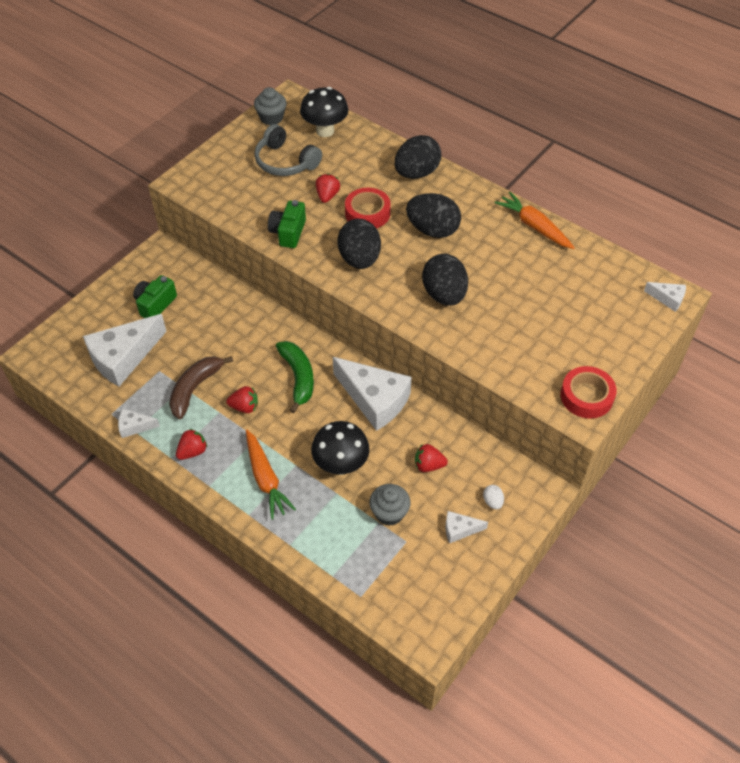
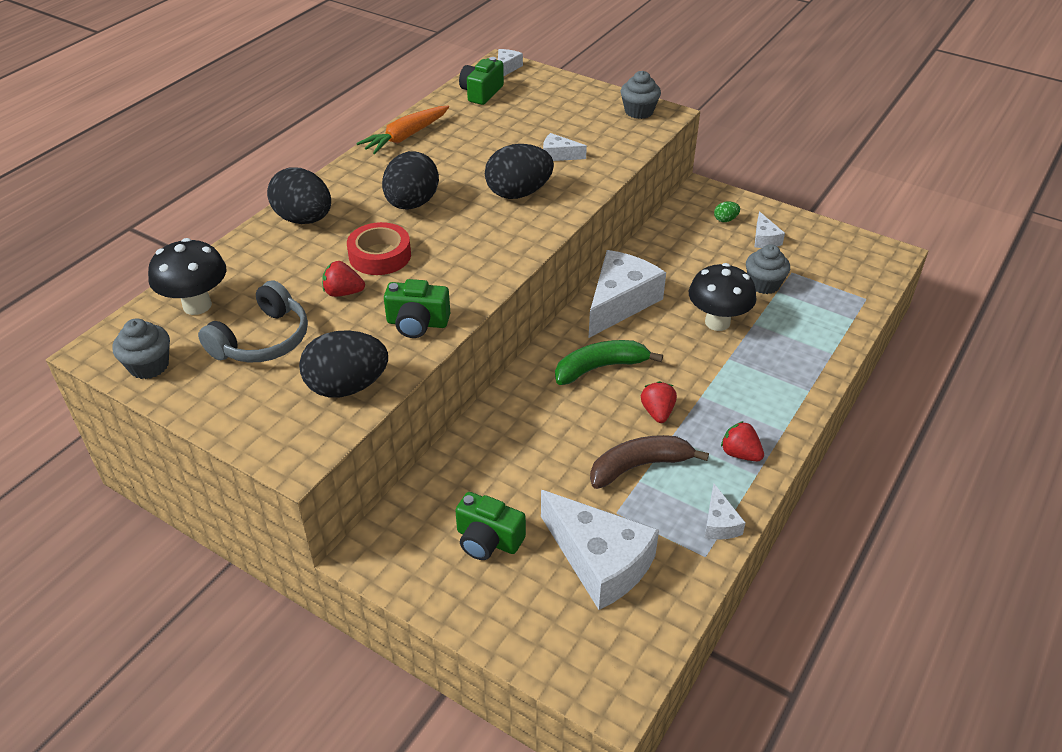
camera: 95 degrees left, 10 degrees down
brown banana [169,356,233,419] -> brown banana turned 135 degrees clockwise [590,435,709,489]
orange carrot [246,430,296,520] -> none
black egg [337,219,381,269] -> black egg moved to [299,330,388,397]
red strawberry [415,444,448,472] -> none
white egg [483,485,504,510] -> green egg [714,201,740,222]
red tape [560,366,617,419] -> grey cupcake [621,71,661,119]
none -> green camera [459,57,504,105]
none -> white cheese [543,133,587,161]

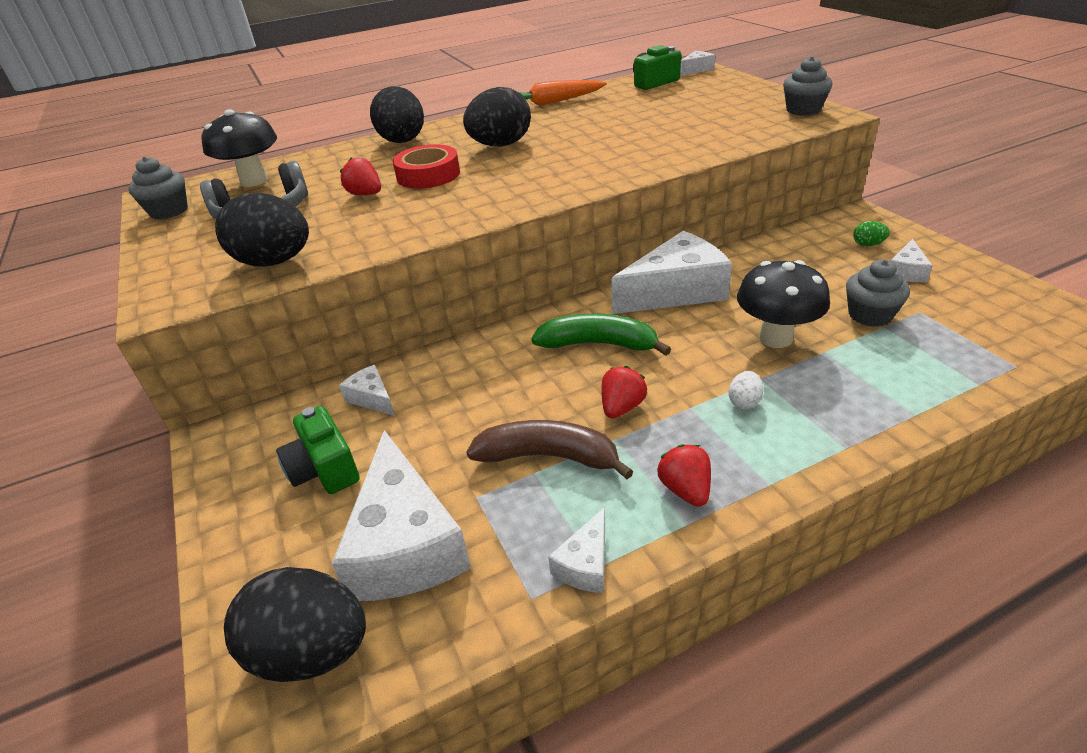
camera: 35 degrees right, 5 degrees down
green camera [384,279,450,338] -> none
black egg [485,144,554,199] -> black egg moved to [224,567,366,682]
white cheese [543,133,587,161] -> white cheese moved to [339,365,395,416]
none -> white egg [729,371,763,409]

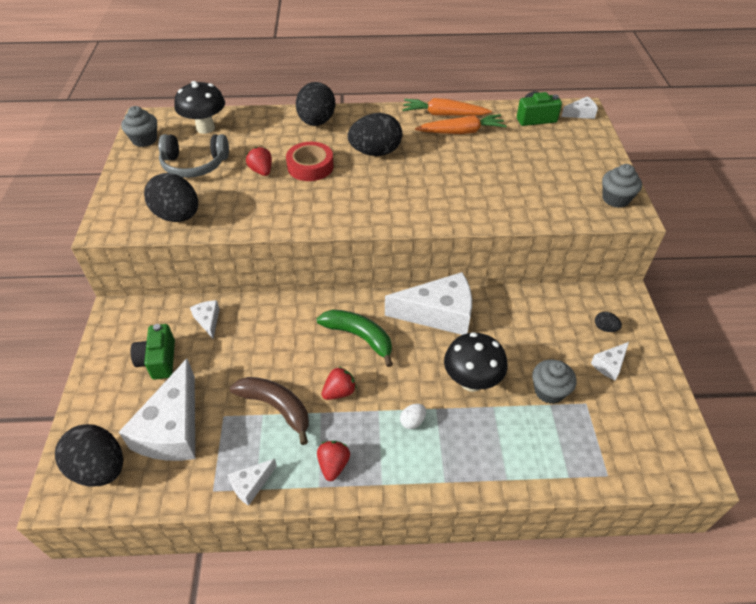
camera: 20 degrees right, 10 degrees up
green egg [853,221,890,246] -> black egg [595,312,622,332]
none -> orange carrot [415,114,507,134]

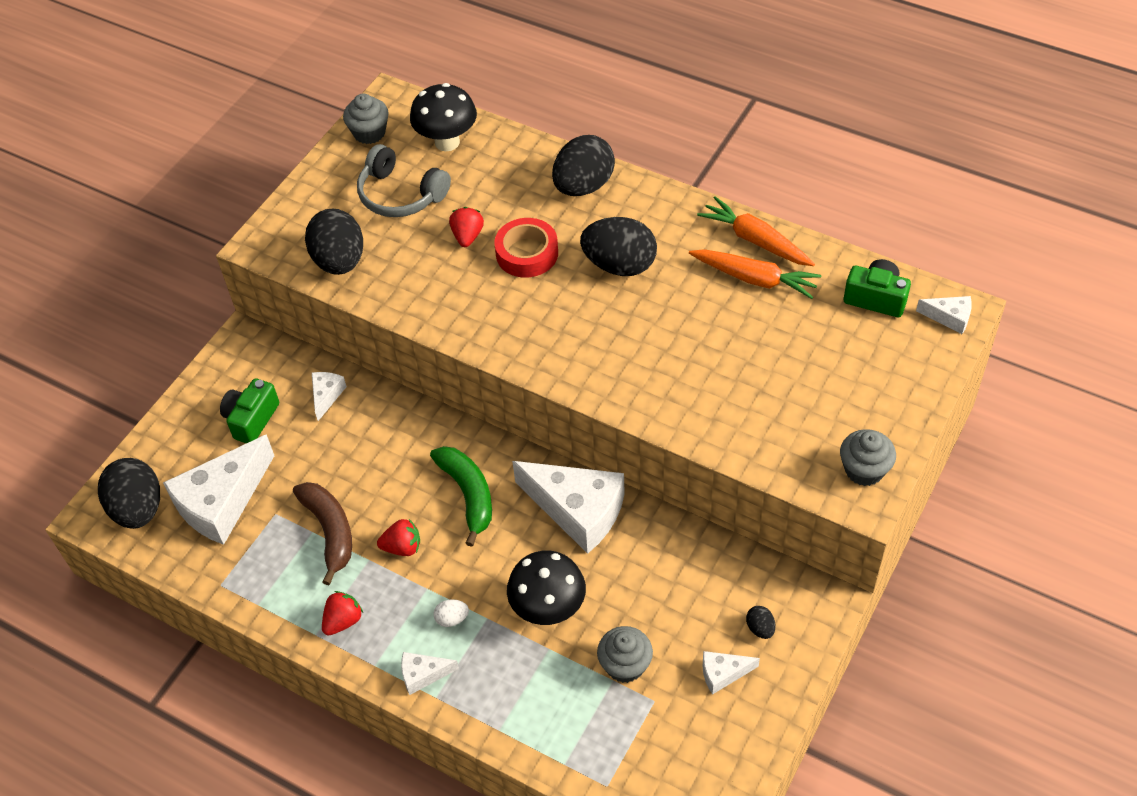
camera: 35 degrees right, 5 degrees up
white cheese [228,459,277,506] -> white cheese moved to [401,652,459,695]

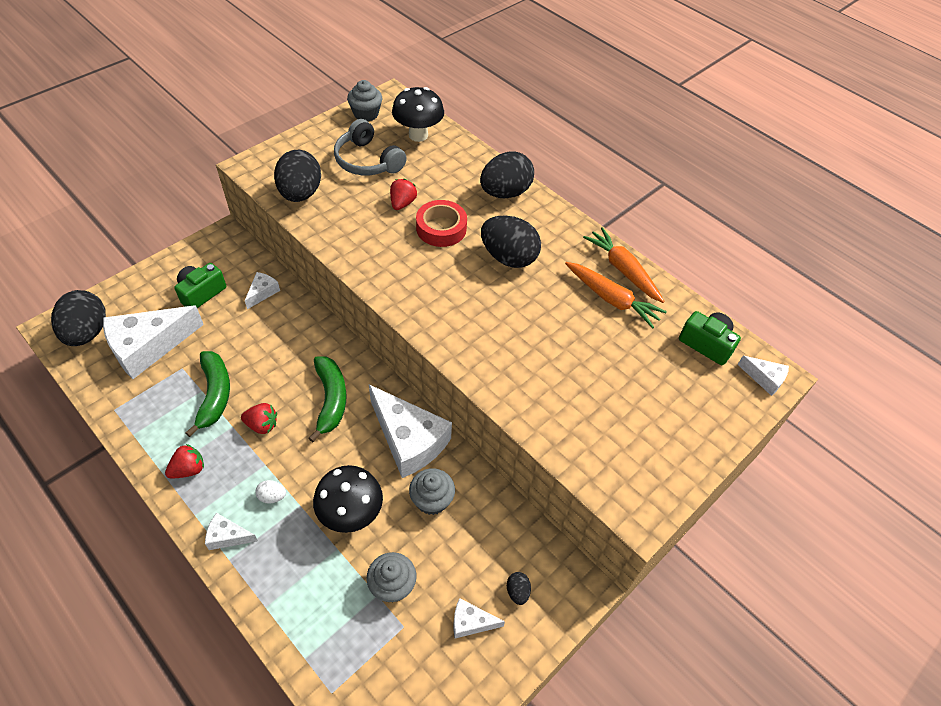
camera: 10 degrees right, 0 degrees up
brown banana [293,482,352,585] -> green banana [186,351,230,437]
grey cupcake [840,429,896,486] -> grey cupcake moved to [409,468,455,515]

